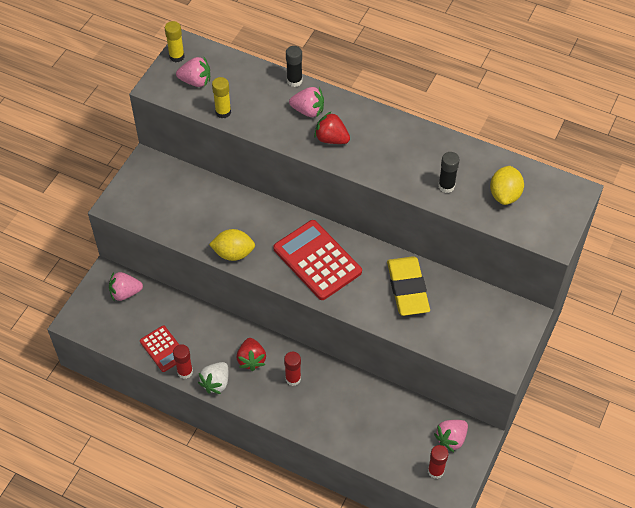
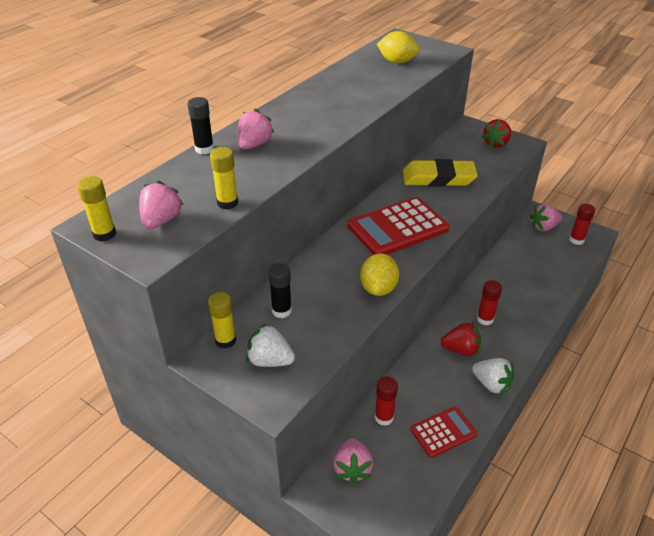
camera: 80 degrees left, 15 degrees down
red glue stick [173,344,193,379] -> red glue stick moved to [375,376,398,426]
red strawberry [314,112,350,144] -> red strawberry moved to [482,119,511,148]
pink strawberry [434,420,468,452] -> pink strawberry turned 105 degrees clockwise [530,204,562,231]
black glue stick [438,152,460,193] -> black glue stick moved to [268,263,292,318]
none -> yellow glue stick [208,292,236,349]
none -> white strawberry [246,323,295,367]

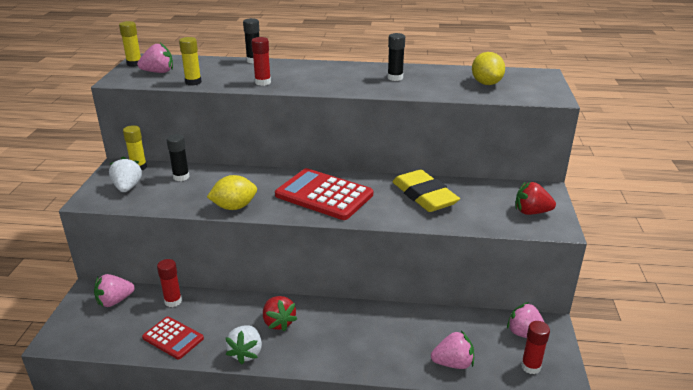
camera: 60 degrees right, 10 degrees down
pink strawberry [238,109,274,149] -> pink strawberry moved to [431,331,474,369]
red glue stick [477,280,502,325] -> red glue stick moved to [251,37,271,86]
none -> black glue stick [387,33,405,81]

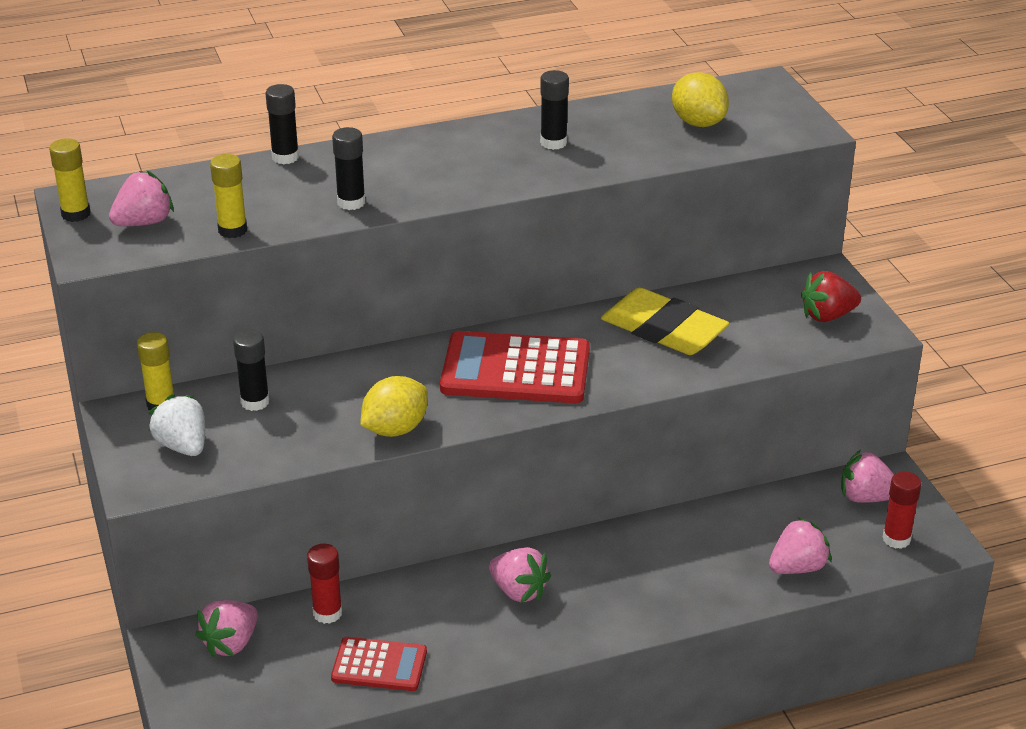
camera: 25 degrees left, 5 degrees up
white strawberry [225,325,262,364] -> none
red glue stick [251,37,271,86] -> black glue stick [332,127,365,210]
red strawberry [263,296,297,332] -> pink strawberry [489,547,551,603]

